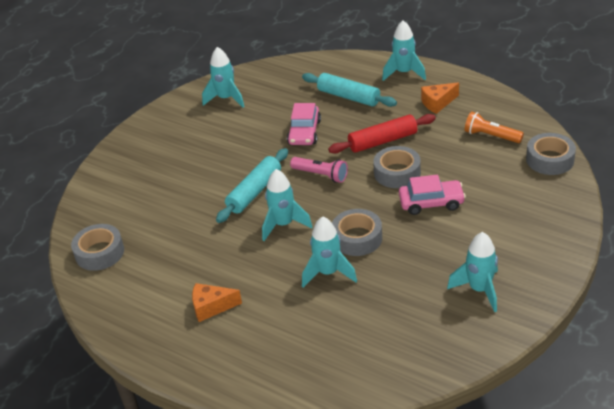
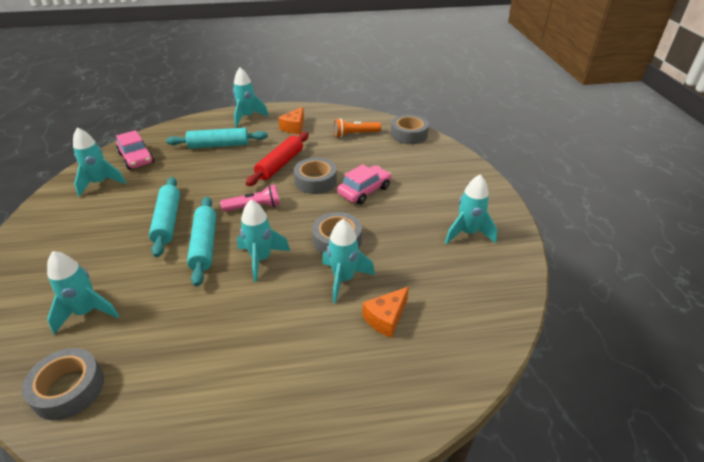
camera: 45 degrees left, 0 degrees up
orange cheese [192,283,242,322] -> orange cheese moved to [362,287,409,338]
pink car [287,103,321,145] -> pink car moved to [116,130,154,170]
none -> turquoise rocket [47,251,119,334]
none -> turquoise rolling pin [149,177,180,257]

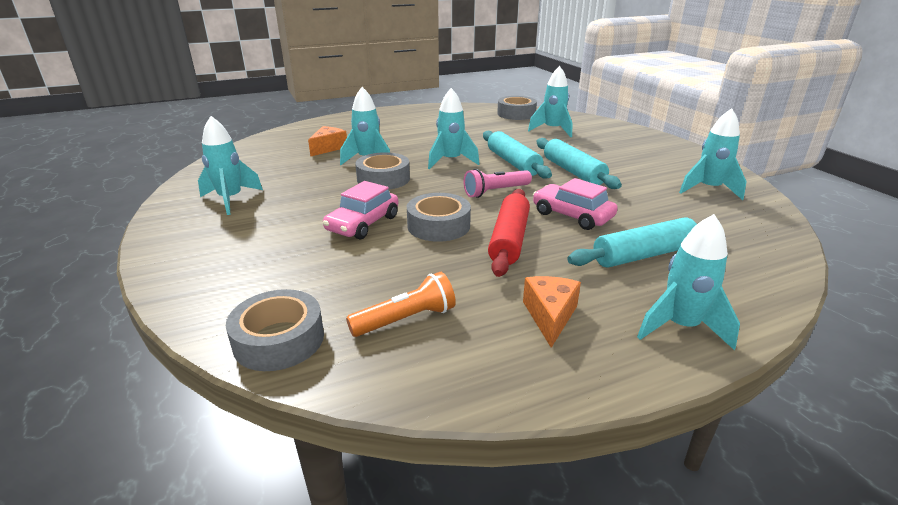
camera: 165 degrees right, 10 degrees down
pink car [116,130,154,170] -> pink car moved to [533,178,618,230]

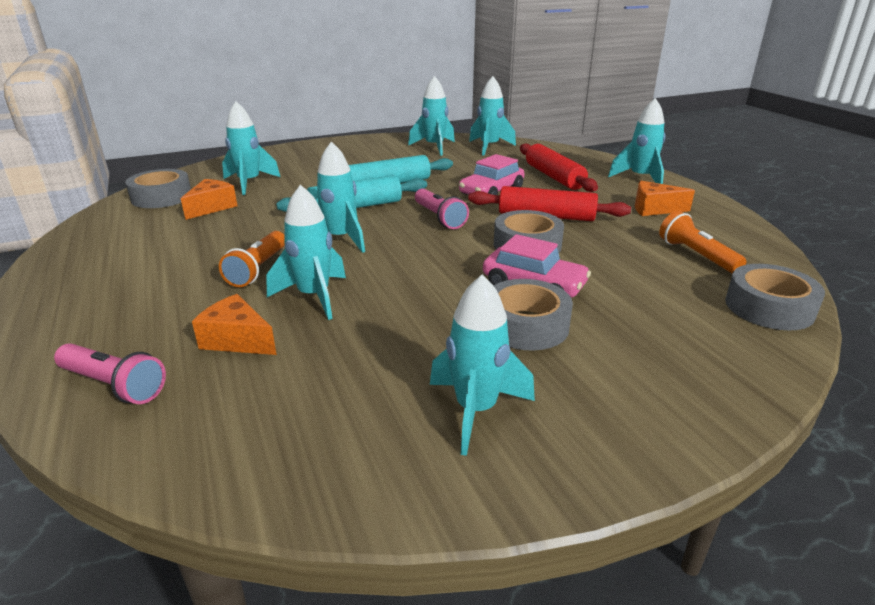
camera: 90 degrees left, 0 degrees up
grey tape [355,152,410,190] -> grey tape moved to [493,279,573,351]
turquoise rolling pin [567,217,697,268] -> red rolling pin [520,143,598,192]
none -> pink flashlight [54,343,166,404]
none -> orange cheese [181,179,237,220]
none -> orange flashlight [219,231,285,287]
none -> turquoise rocket [469,76,516,156]

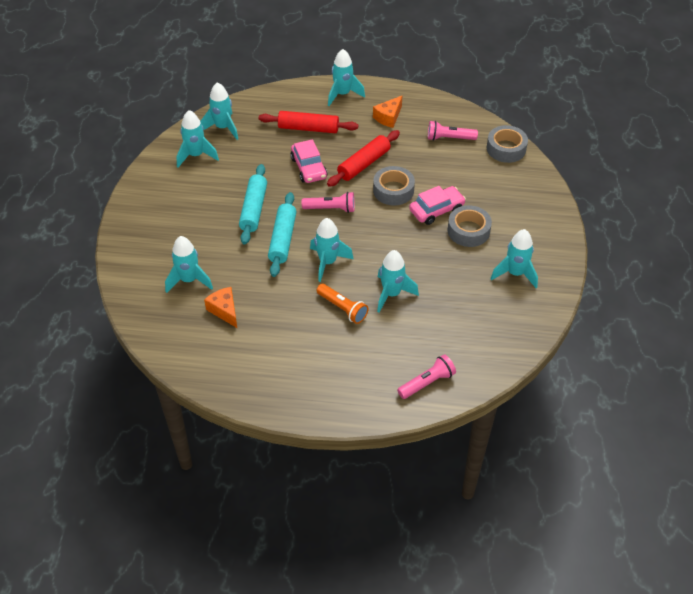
camera: 60 degrees left, 20 degrees up
grey tape [125,169,191,208] -> none
orange cheese [192,294,277,355] -> none
orange flashlight [659,211,747,274] -> pink flashlight [428,121,478,141]

